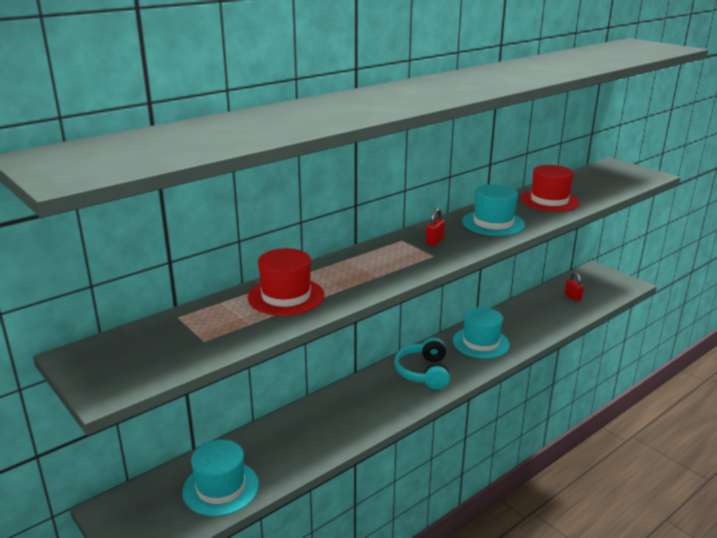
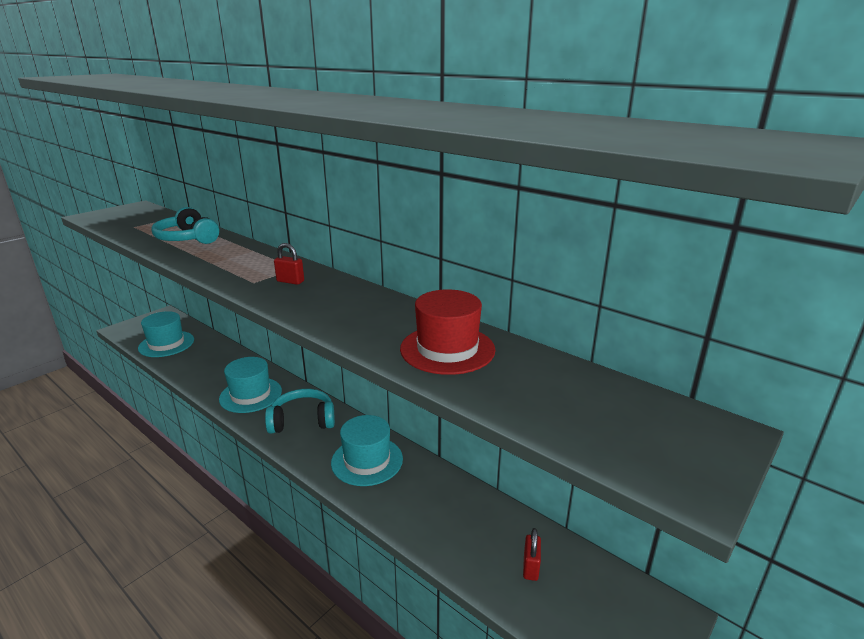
camera: 80 degrees right, 0 degrees up
red hat [248,248,324,316] -> turquoise headphones [151,207,219,244]
turquoise hat [462,184,525,236] -> turquoise hat moved to [219,357,282,413]
red padlock [565,272,584,301] -> red padlock turned 45 degrees counterclockwise [523,528,541,581]

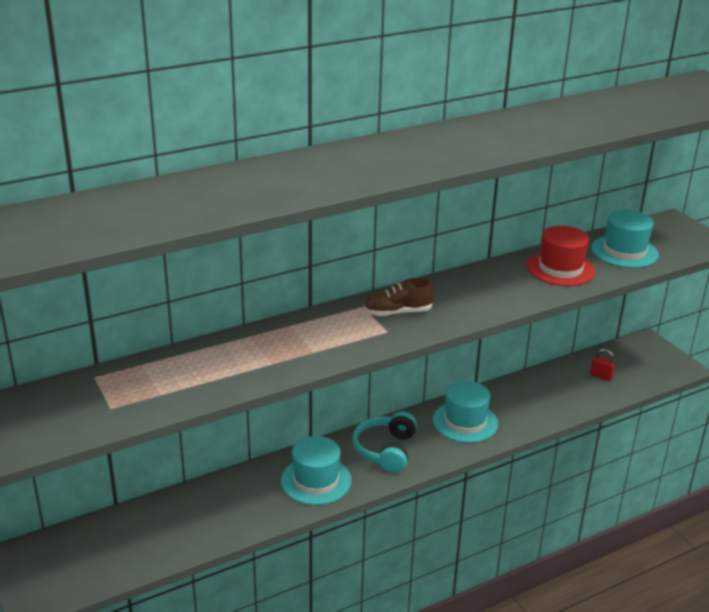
camera: 70 degrees left, 5 degrees up
turquoise hat [138,311,194,357] -> turquoise hat moved to [591,210,659,268]
turquoise headphones [151,207,219,244] -> none
red padlock [274,243,304,285] -> brown shoe [364,278,434,316]

